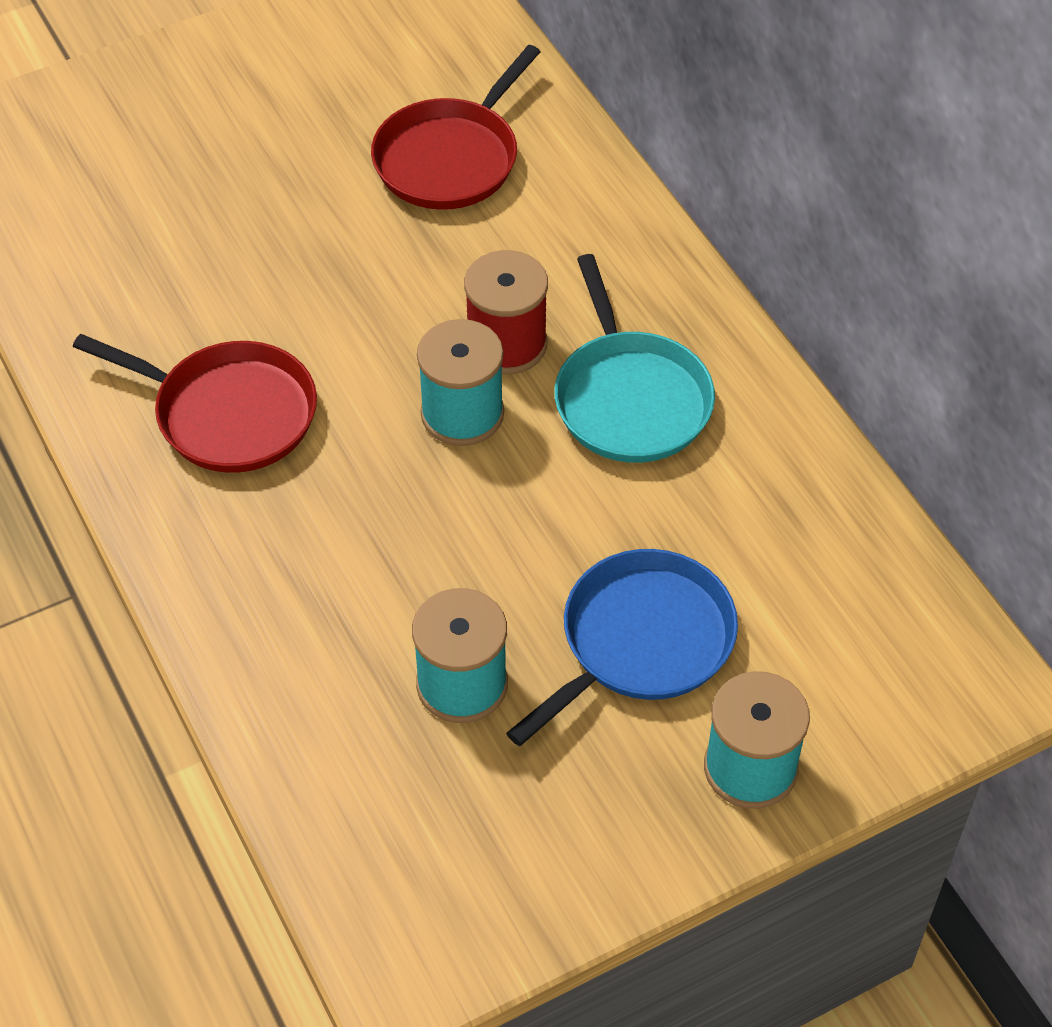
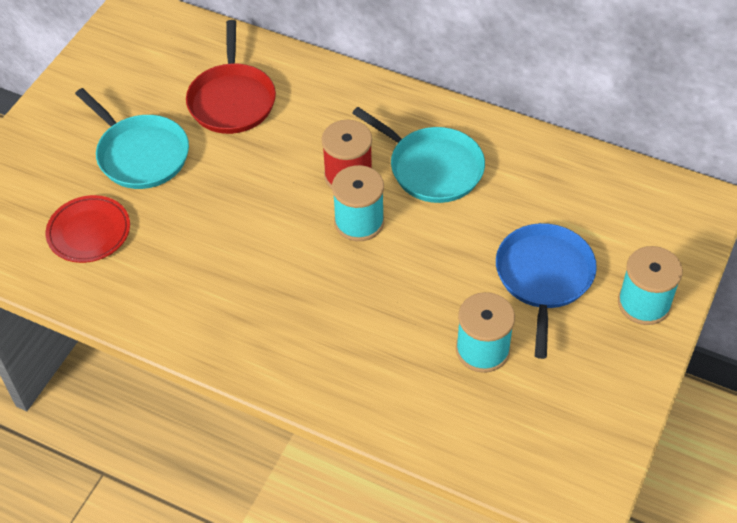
camera: 35 degrees left, 0 degrees up
red pan [73,334,317,473] -> none
none -> red plate [46,195,130,263]
none -> turquoise pan [75,88,189,189]

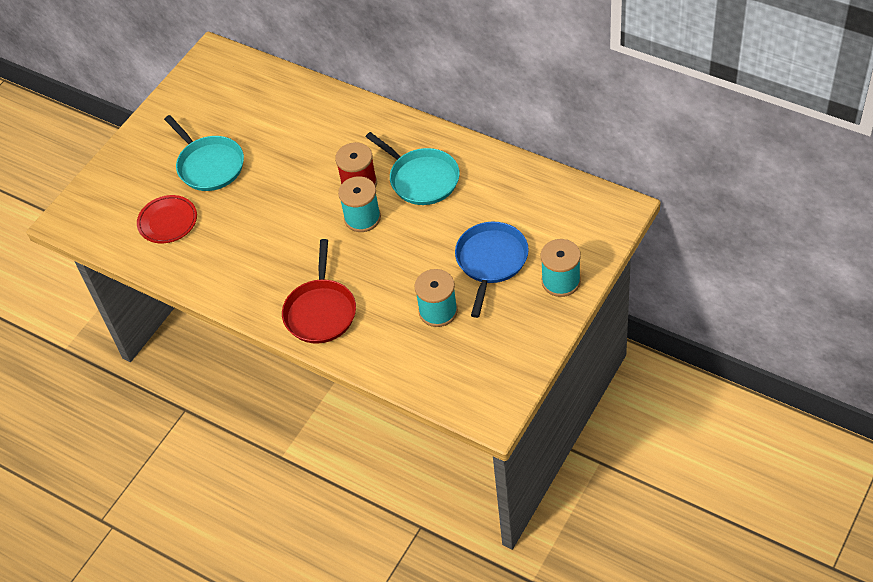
camera: 10 degrees right, 0 degrees up
red pan [186,20,276,134] -> red pan moved to [282,239,356,344]

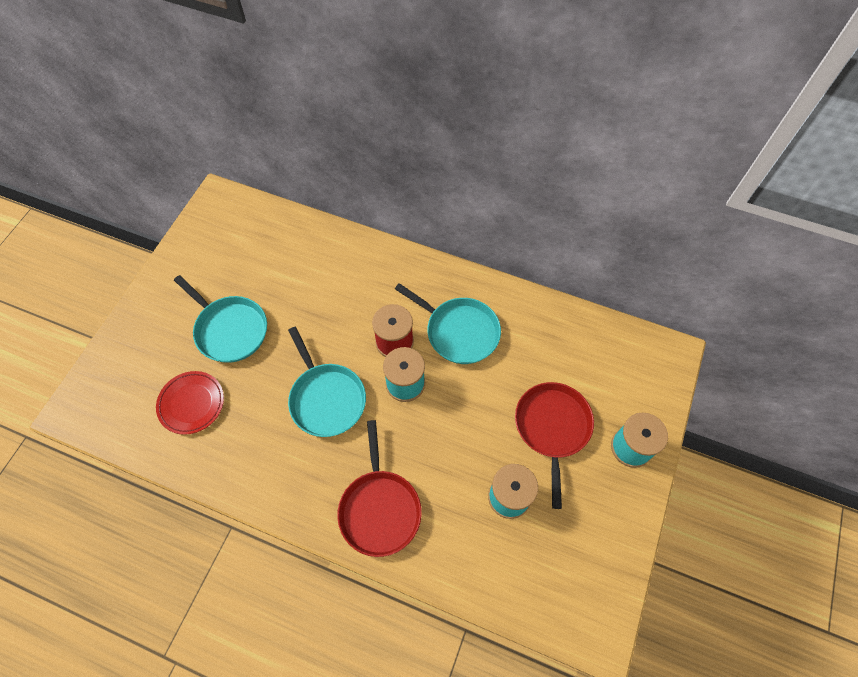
camera: 15 degrees left, 10 degrees up
blue pan [455,222,529,318] -> red pan [515,382,594,509]
none -> turquoise pan [288,327,366,437]

